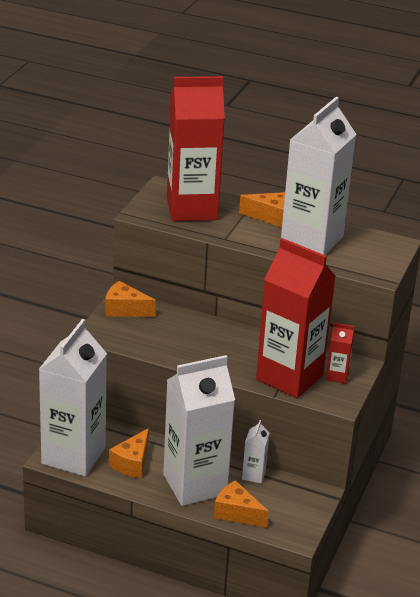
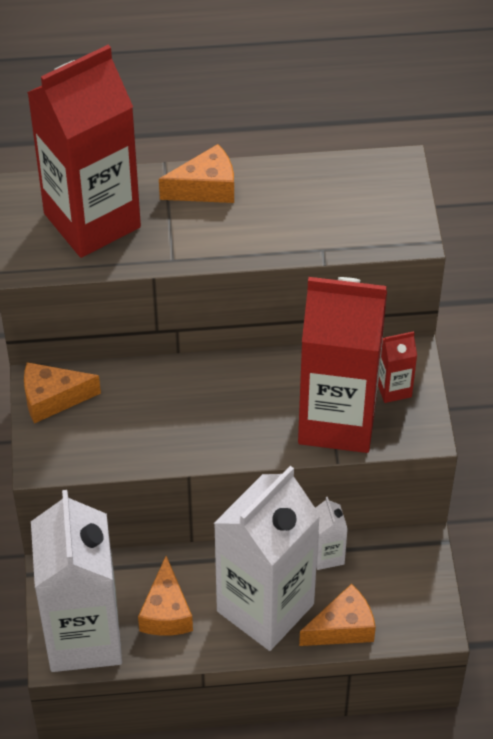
camera: 25 degrees left, 20 degrees up
orange cheese [214,480,269,528] -> orange cheese turned 150 degrees clockwise [299,584,376,646]
white carton [281,97,356,255] -> none

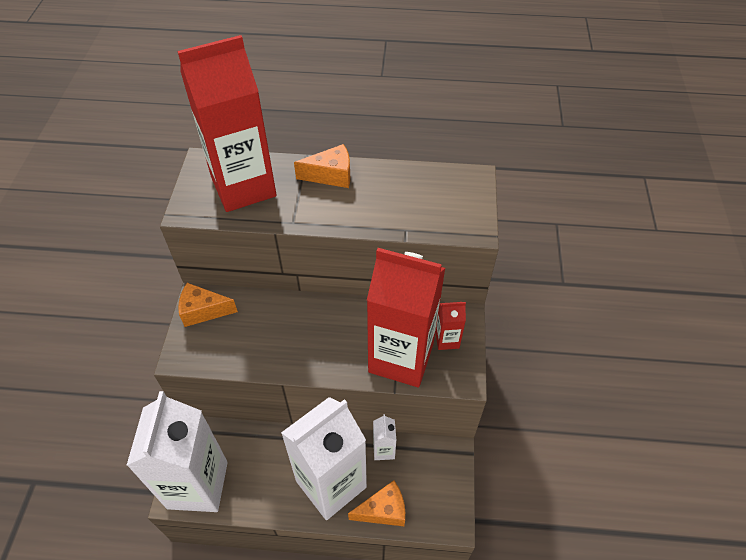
camera: 10 degrees right, 0 degrees up
orange cheese [138,556,193,636] -> none

